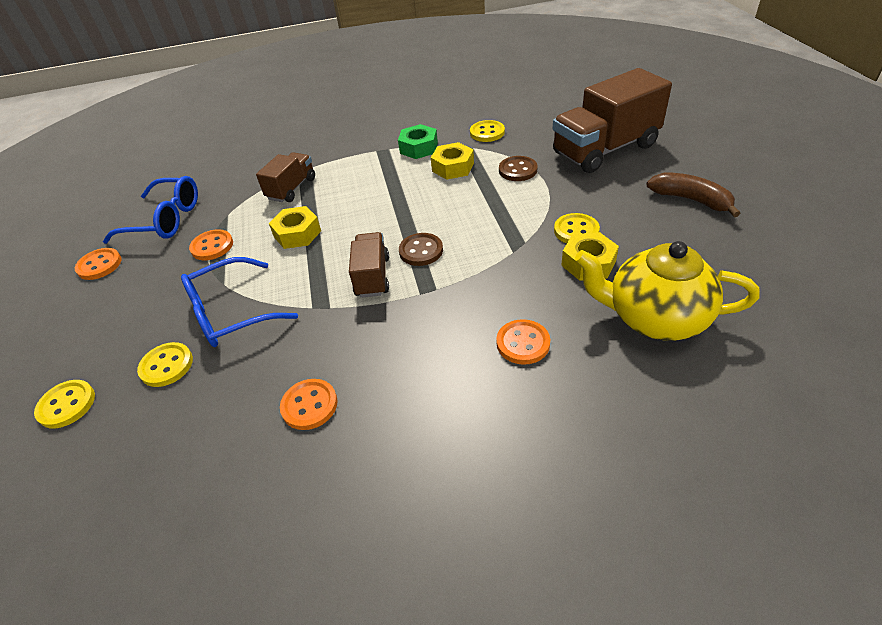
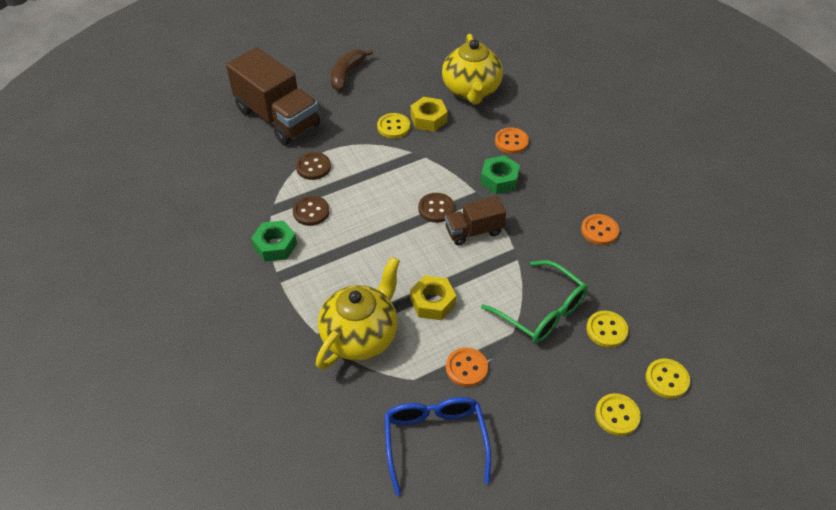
camera: 110 degrees left, 5 degrees up
orange button [75,248,122,280] -> none
blue glasses [181,257,298,347] -> green glasses [481,260,588,343]
brown truck [256,152,315,202] -> yellow teapot [316,257,400,370]
yellow nut [431,142,474,180] -> brown button [293,196,329,226]
yellow button [470,120,505,142] -> yellow button moved to [595,393,641,436]
none -> green nut [481,155,520,194]

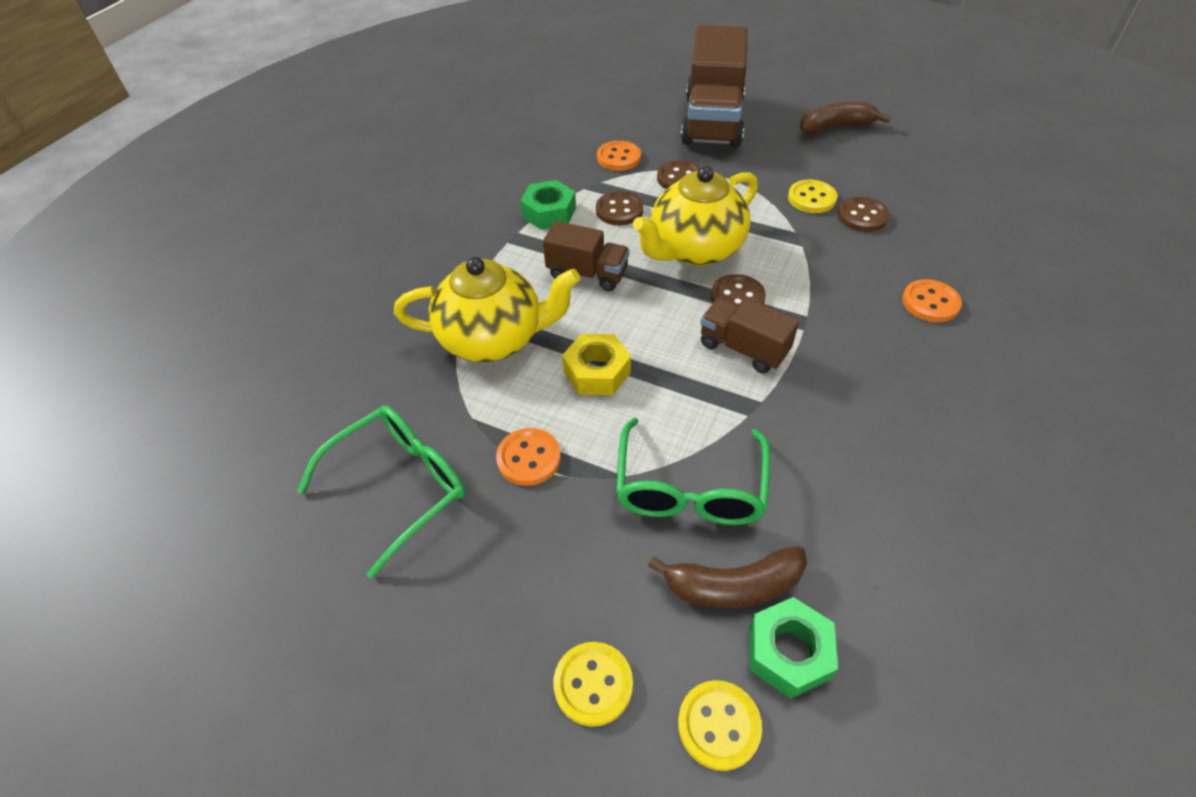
camera: 55 degrees right, 0 degrees up
blue glasses [384,397,491,495] -> green glasses [297,405,465,579]
yellow nut [410,97,448,132] -> brown button [838,197,889,232]
yellow teapot [442,34,503,104] -> yellow teapot moved to [633,166,758,266]
green nut [481,155,520,194] -> green nut moved to [750,597,838,699]
orange button [581,214,619,245] -> orange button moved to [597,141,641,171]
yellow button [586,311,628,348] -> brown banana [648,546,807,608]
none -> brown truck [543,221,629,291]

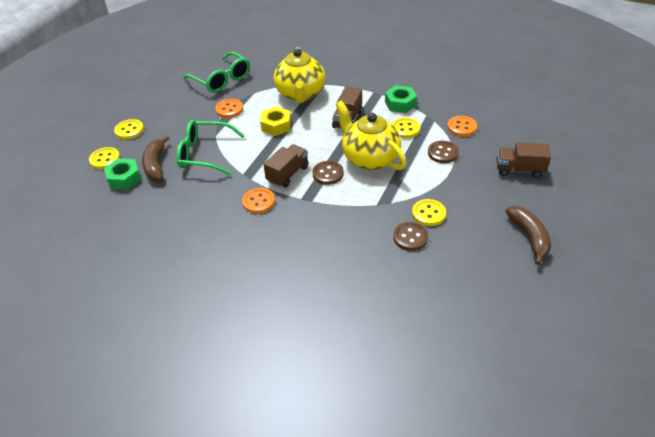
camera: 90 degrees right, 5 degrees down
brown button [596,191,644,225] -> yellow button [392,117,420,138]
brown truck [681,25,748,148] -> brown truck [497,142,551,178], size x0.54
orange button [902,279,962,322] -> orange button moved to [242,188,275,214]

